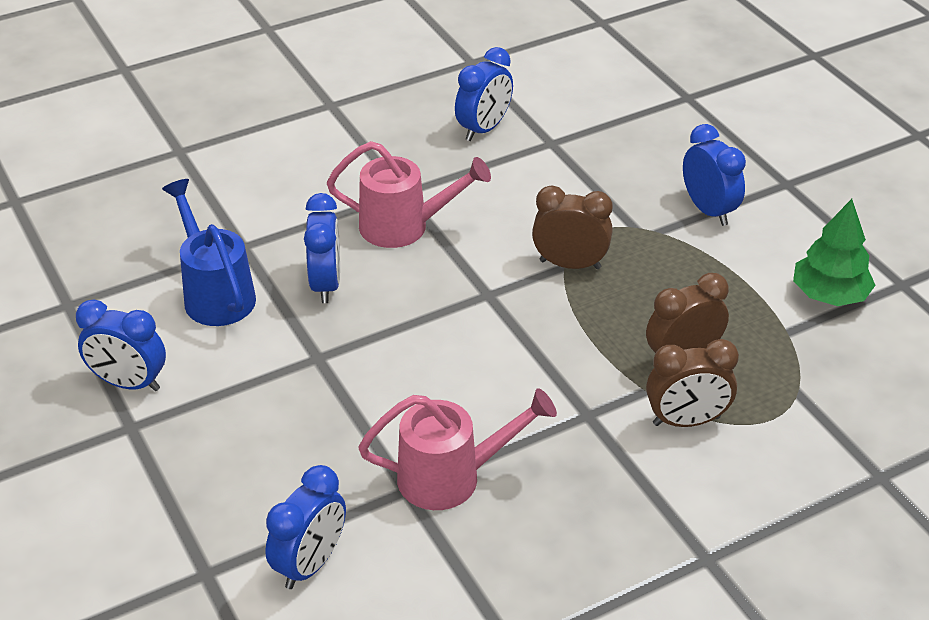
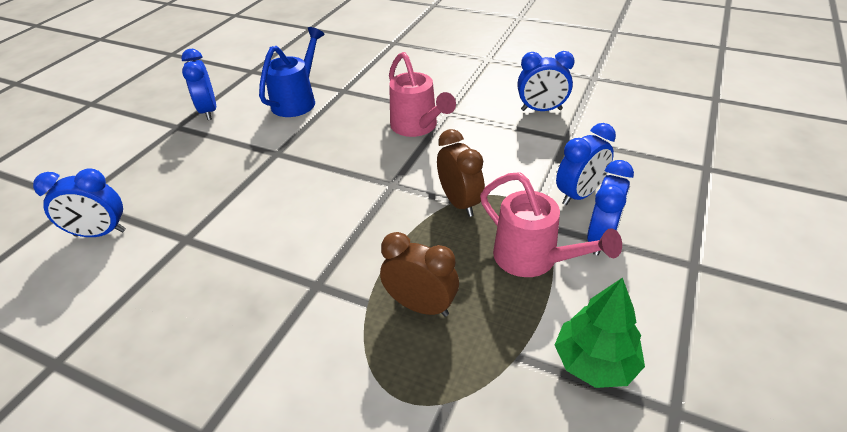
camera: 55 degrees right, 0 degrees up
blue clock [304,193,340,303] -> blue clock moved to [556,123,616,205]
pink watering can [358,388,557,510] -> pink watering can moved to [480,172,622,277]
brown clock [646,339,739,427] -> none

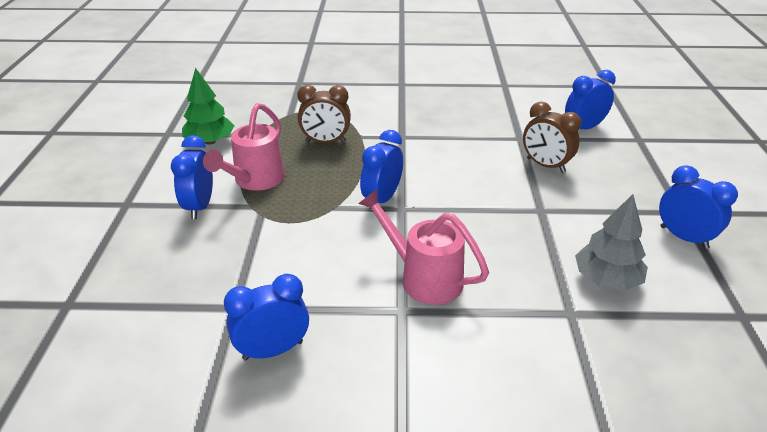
camera: 155 degrees right, 5 degrees down
blue watering can [259,27,325,117] -> grey tree [575,194,648,290]
brown clock [437,129,485,217] -> brown clock moved to [523,102,581,173]
pink watering can [480,172,622,277] -> pink watering can turned 90 degrees counterclockwise [203,103,285,191]
blue clock [556,123,616,205] -> blue clock moved to [360,130,403,210]

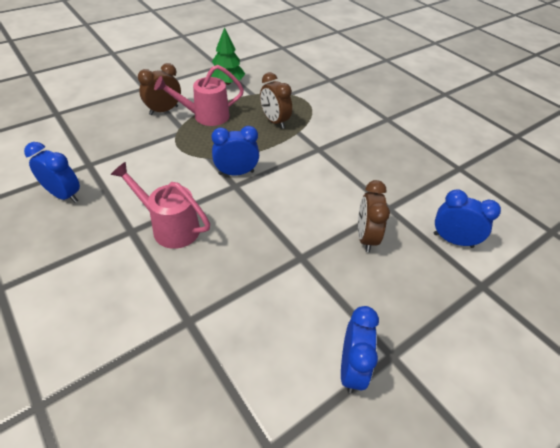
camera: 50 degrees right, 10 degrees up
blue clock [171,135,213,219] -> brown clock [138,63,181,115]
pink watering can [358,189,489,305] -> pink watering can turned 60 degrees counterclockwise [110,162,210,249]
grey tree [575,194,648,290] -> none

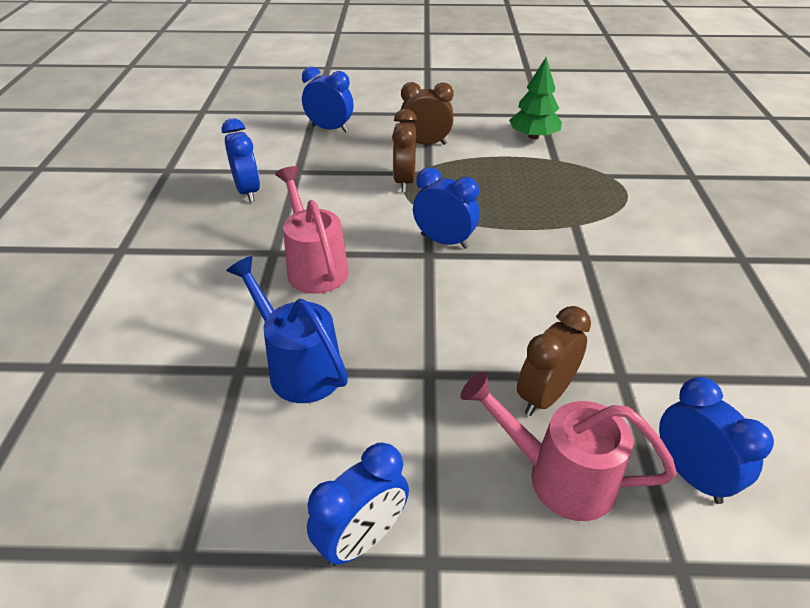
camera: 40 degrees right, 5 degrees down
pink watering can [154,65,244,126] -> pink watering can moved to [460,372,677,521]
brown clock [260,72,292,129] -> brown clock moved to [392,109,417,192]
none -> blue watering can [226,256,348,403]
none -> blue clock [302,67,354,132]

